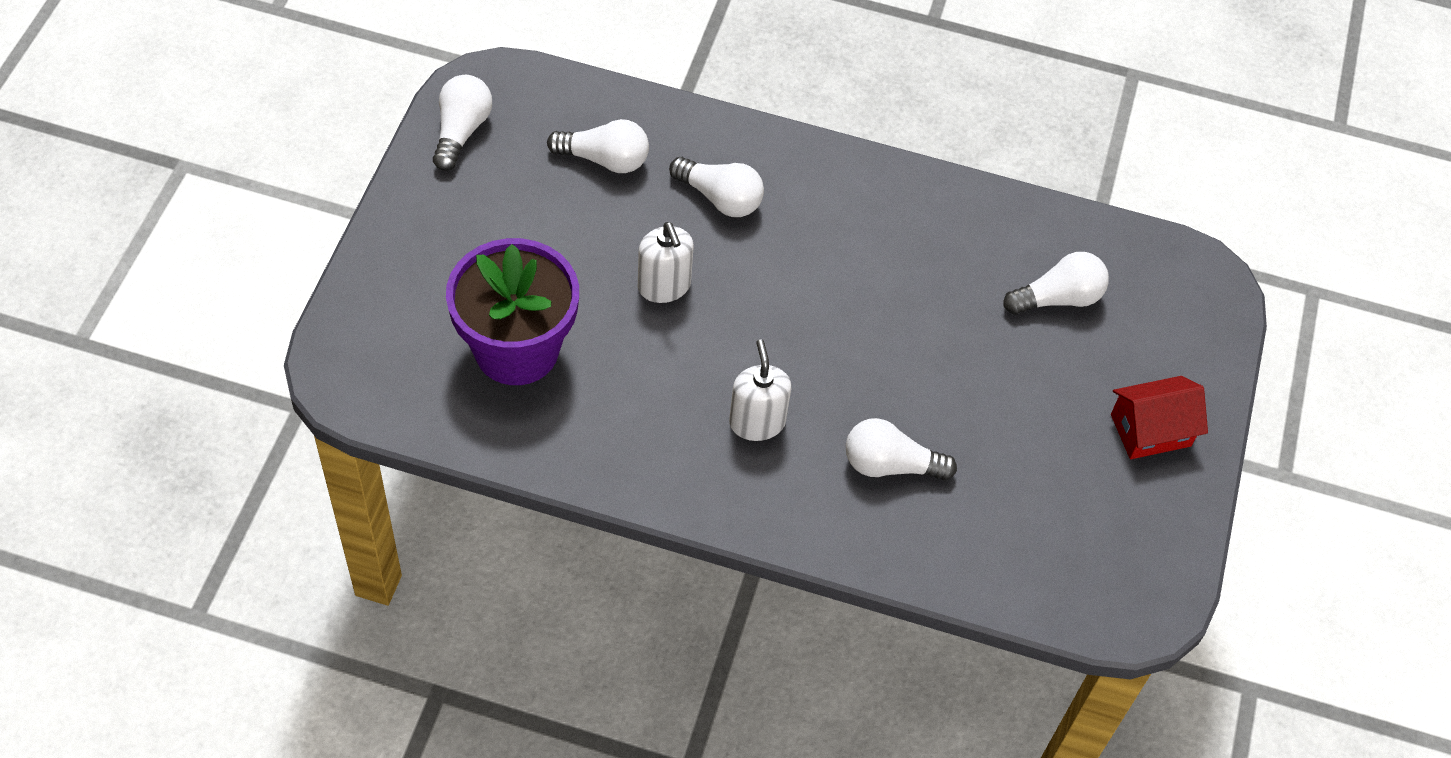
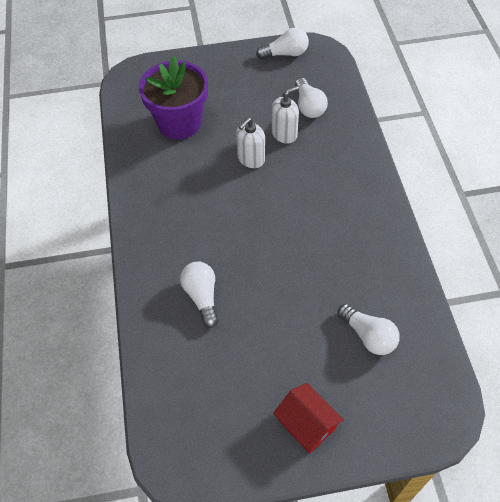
camera: 70 degrees right, 0 degrees up
white light bulb [669,157,764,217] -> none
white soap dispenser [729,339,791,441] -> white soap dispenser moved to [272,86,299,144]

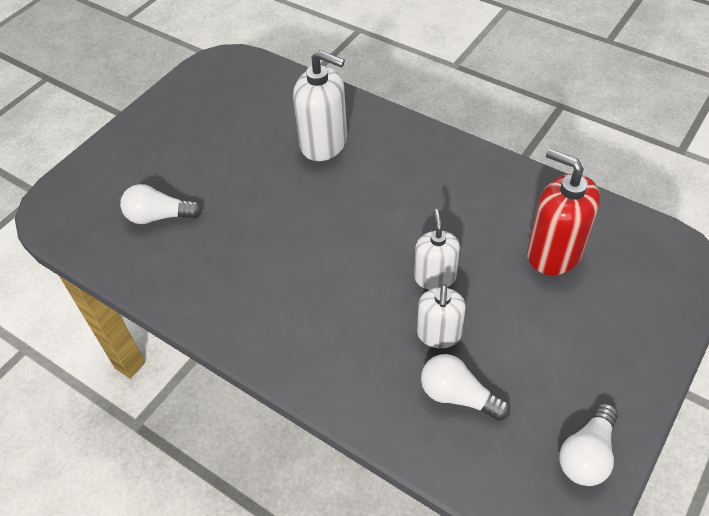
camera: 135 degrees right, 5 degrees down
purple flower pot [139,56,208,139] -> red soap dispenser [527,149,600,275]
white light bulb [180,262,218,328] -> white soap dispenser [293,50,347,161]
red house [273,383,344,453] -> none

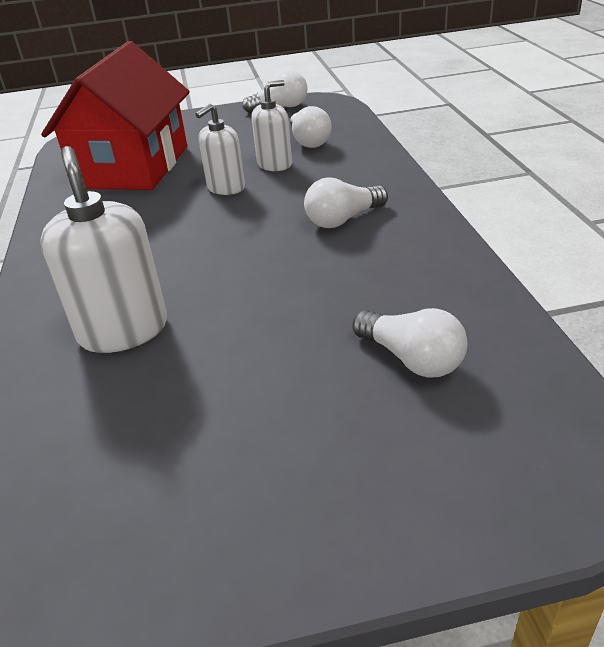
camera: 135 degrees left, 15 degrees down
red soap dispenser [527,149,600,275] -> red house [41,41,190,190]
none -> white light bulb [304,177,388,228]

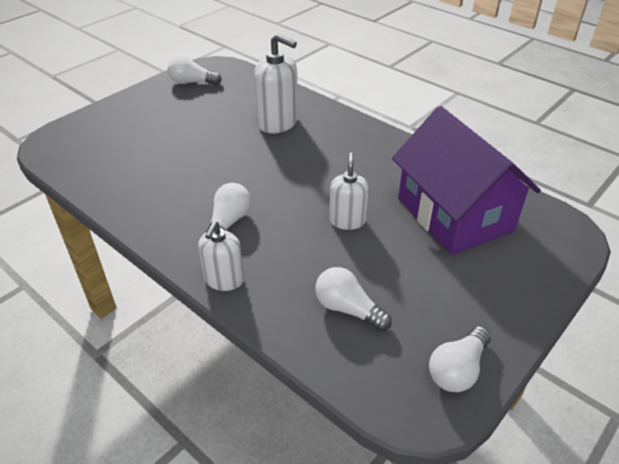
camera: 140 degrees right, 5 degrees up
red house [41,41,190,190] -> purple house [392,106,541,255]
white soap dispenser [251,80,292,171] -> white soap dispenser moved to [198,221,244,291]
white light bulb [352,308,467,378] -> white light bulb moved to [168,55,222,85]

